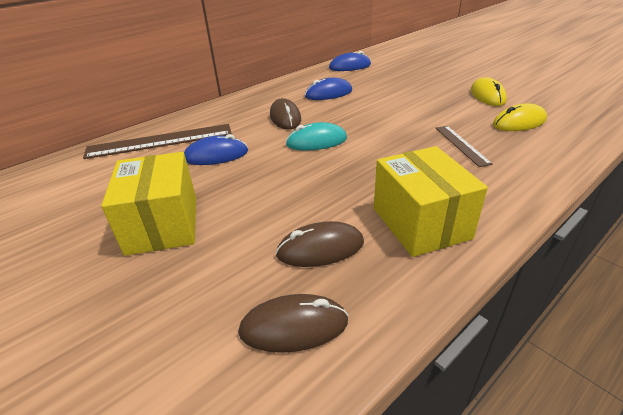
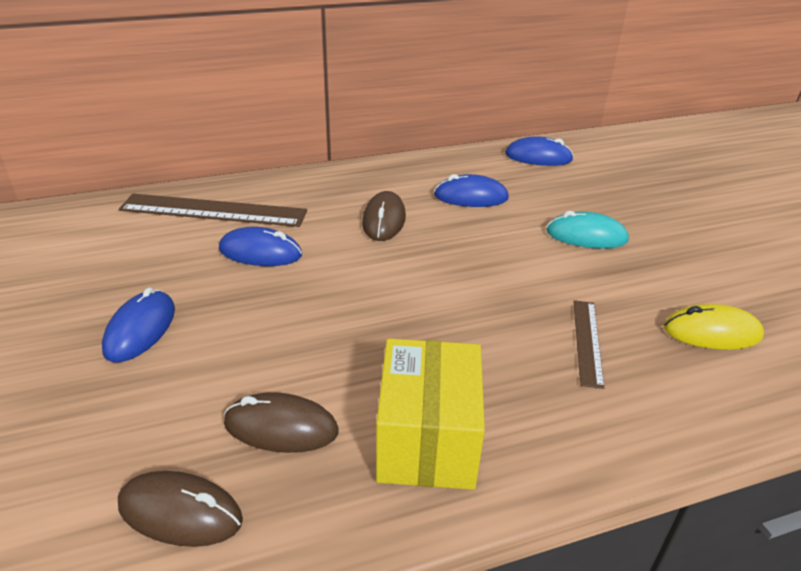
camera: 20 degrees right, 0 degrees up
yellow box [101,152,196,256] -> blue mouse [102,287,175,362]
turquoise mouse [286,122,347,151] -> turquoise mouse moved to [546,211,629,249]
yellow mouse [471,77,507,106] -> none

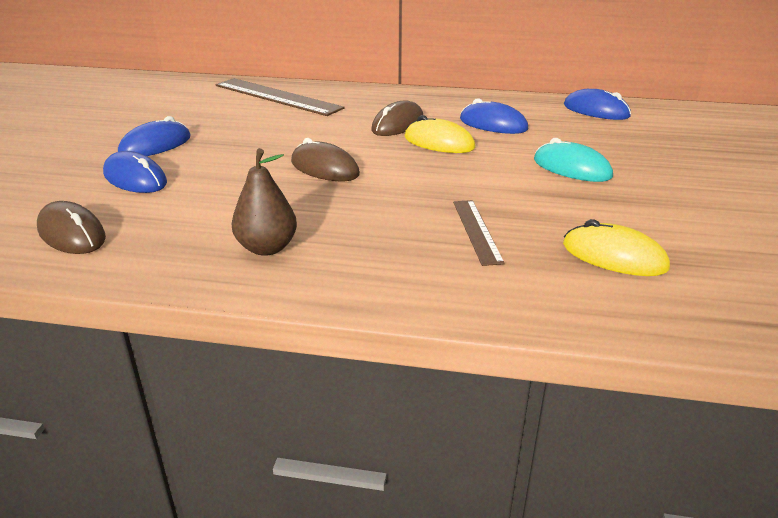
camera: 30 degrees right, 5 degrees down
blue mouse [219,227,302,266] -> blue mouse moved to [103,151,167,193]
brown mouse [224,392,338,453] -> brown mouse moved to [291,138,360,181]
yellow box [376,338,485,490] -> brown pear [232,148,297,256]
brown ruler [573,300,604,389] -> brown ruler turned 45 degrees counterclockwise [453,200,505,266]
none -> yellow mouse [404,115,476,153]

